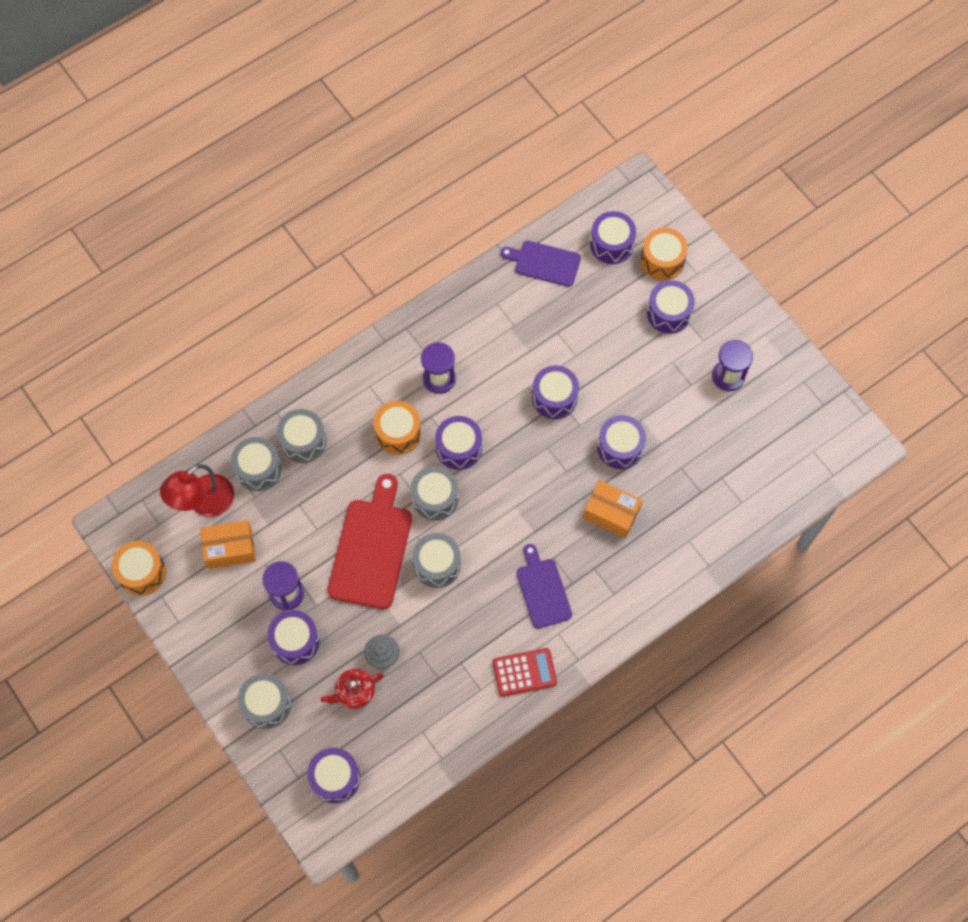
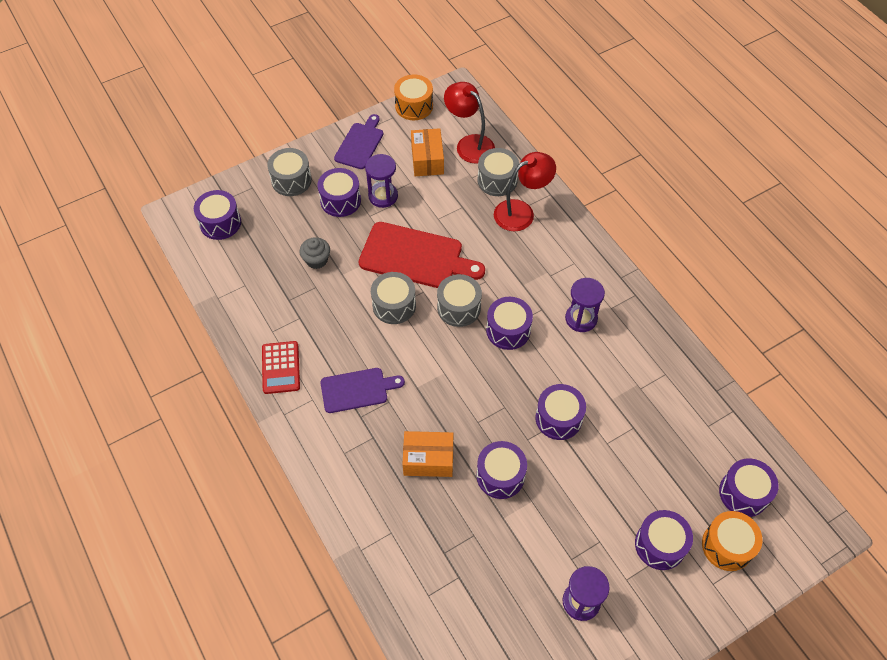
camera: 95 degrees right, 10 degrees down
grey drum [277,409,326,463] -> red lamp [494,152,556,231]
red teapot [321,669,384,709] -> none
orange drum [374,401,421,455] -> none
purple cutting board [500,241,581,287] -> purple cutting board moved to [334,114,383,169]
orange box [583,480,643,538] -> orange box turned 60 degrees clockwise [402,431,453,477]

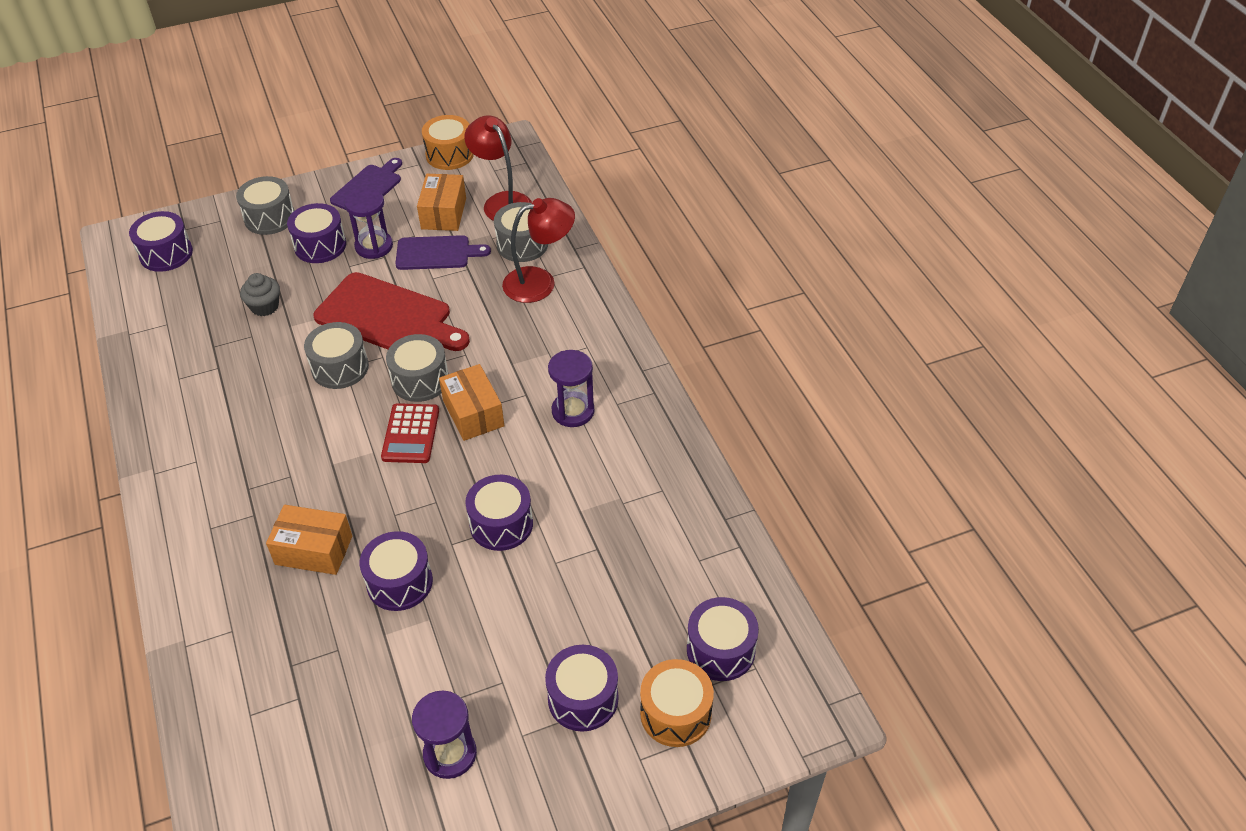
camera: 10 degrees right, 10 degrees down
red calculator [262,341,300,394] -> red calculator moved to [381,403,439,463]
purple cutting board [320,368,405,413] -> purple cutting board moved to [395,235,491,270]
purple drum [486,297,533,350] -> orange box [439,364,504,441]

